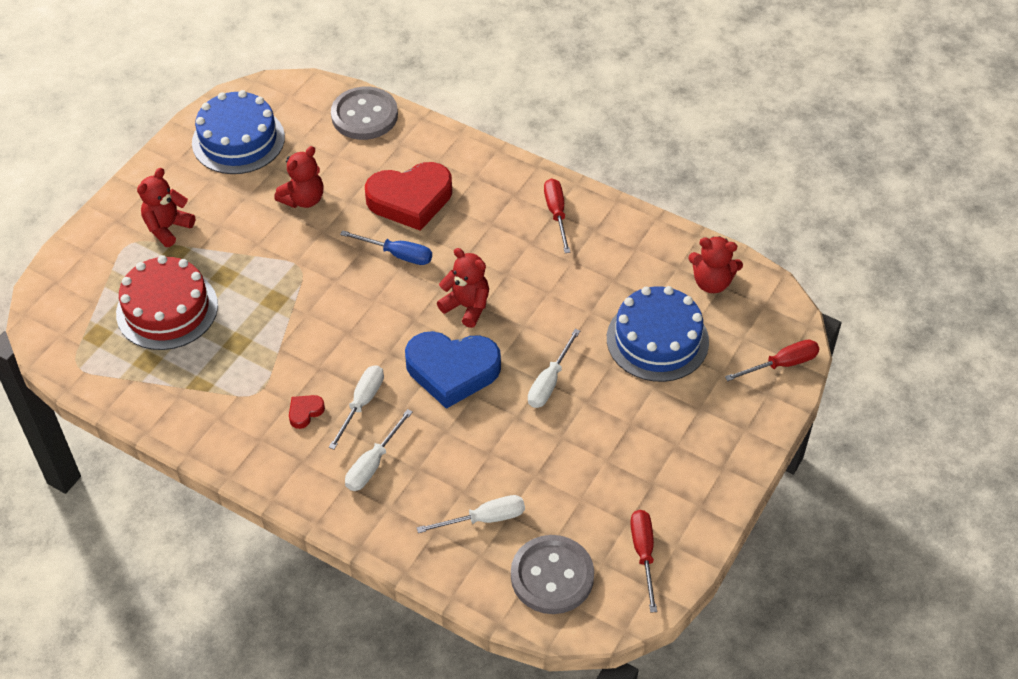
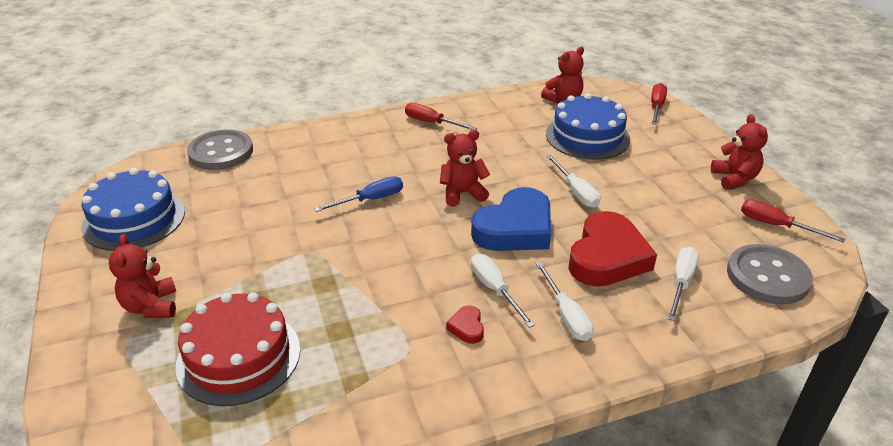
camera: 50 degrees left, 15 degrees down
red teddy bear [274,146,324,208] -> red teddy bear moved to [711,114,768,190]
red heart [365,162,452,231] -> red heart moved to [568,211,657,287]

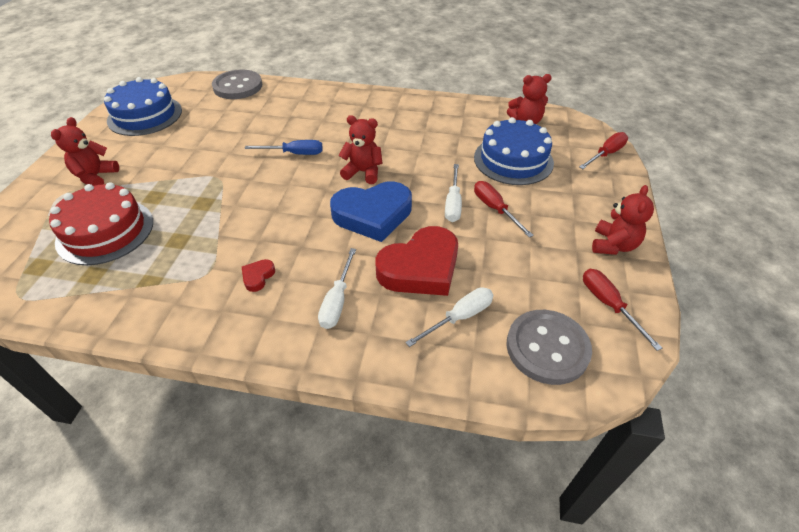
camera: 30 degrees right, 10 degrees up
red screwdriver [405,103,477,130] -> red screwdriver moved to [474,181,534,238]
white screwdriver [471,254,535,328] -> none

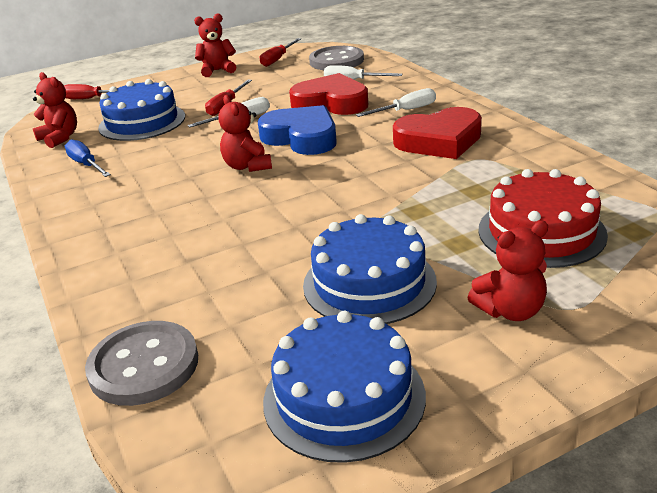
camera: 125 degrees left, 15 degrees down
red heart [242,259,275,292] -> red heart [393,107,482,159], size x2.44
blue screwdriver [245,140,323,155] -> blue screwdriver moved to [65,139,111,177]
none -> blue cake [303,214,437,324]

